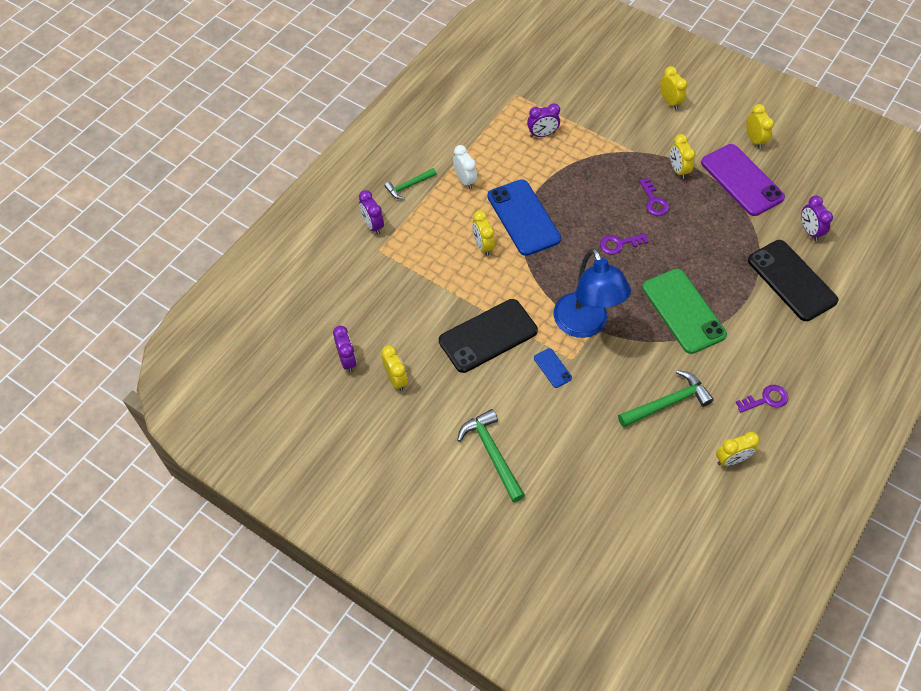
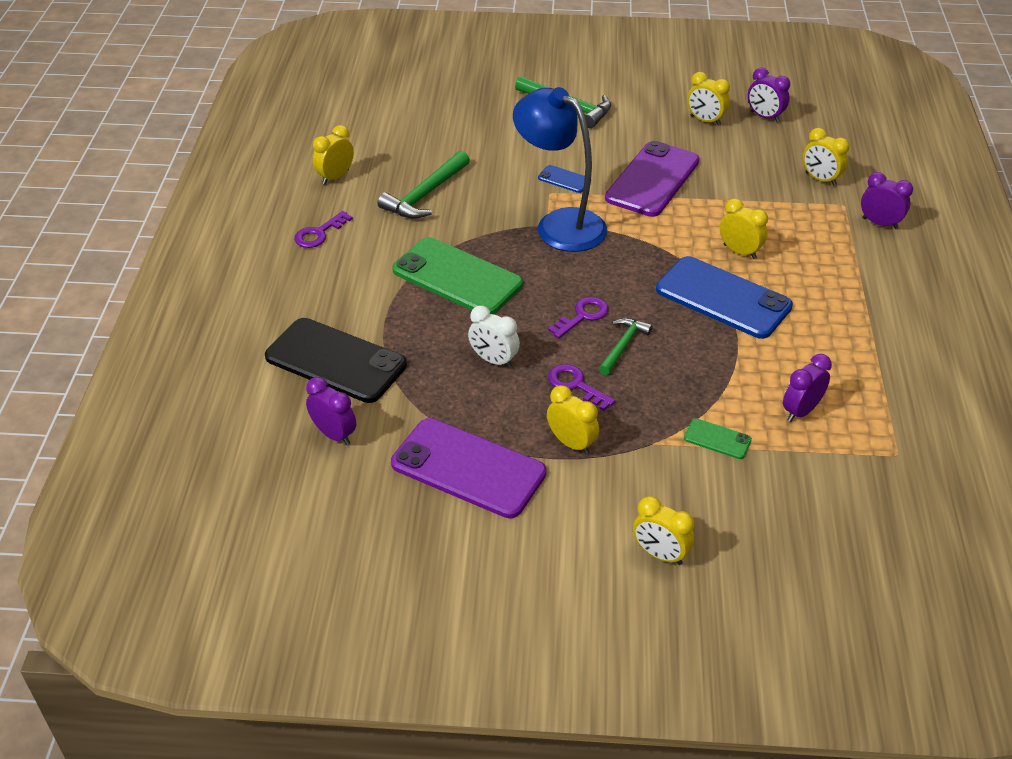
camera: 150 degrees right, 15 degrees down
green hammer [384,168,436,199] -> green hammer moved to [599,318,653,375]
black phone [439,299,538,373] -> purple phone [605,141,699,217]
white clock [453,145,477,189] -> white clock moved to [468,306,520,368]
yellow clock [746,104,774,149] -> yellow clock moved to [803,128,850,186]
none -> green phone [684,418,752,459]

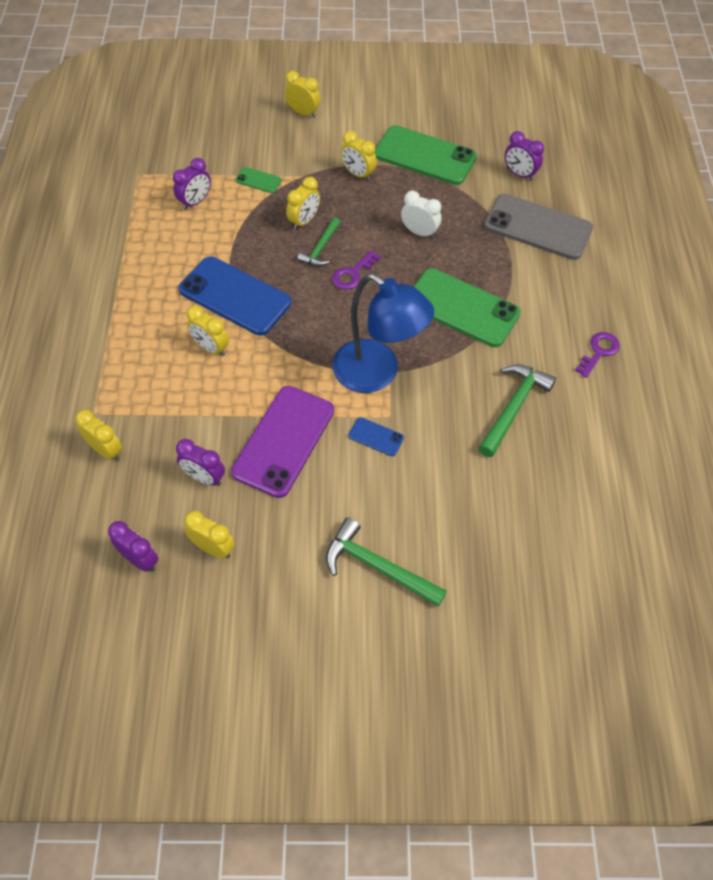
camera: 175 degrees right, 15 degrees up
black phone [265,318,407,403] -> grey phone [484,194,593,260]
yellow clock [313,125,354,184] -> yellow clock moved to [286,177,320,230]
purple phone [391,418,547,518] -> green phone [375,125,477,185]
purple key [548,364,615,411] -> none
purple clock [861,172,913,229] -> purple clock moved to [176,439,225,486]

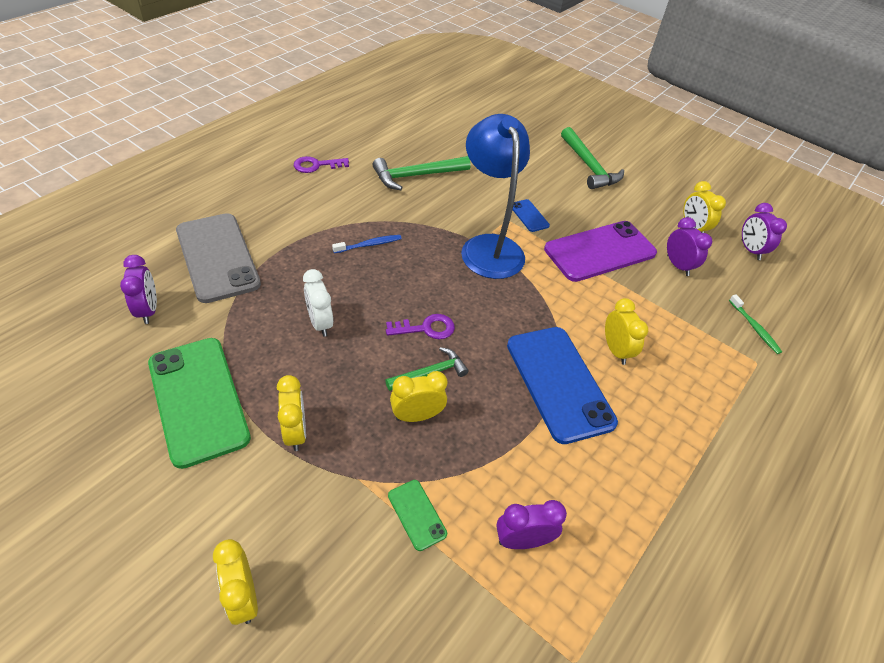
camera: 145 degrees left, 10 degrees down
yellow clock [75,409,122,461] -> green toothbrush [729,294,782,354]
green phone [413,268,521,347] -> blue toothbrush [332,235,402,253]

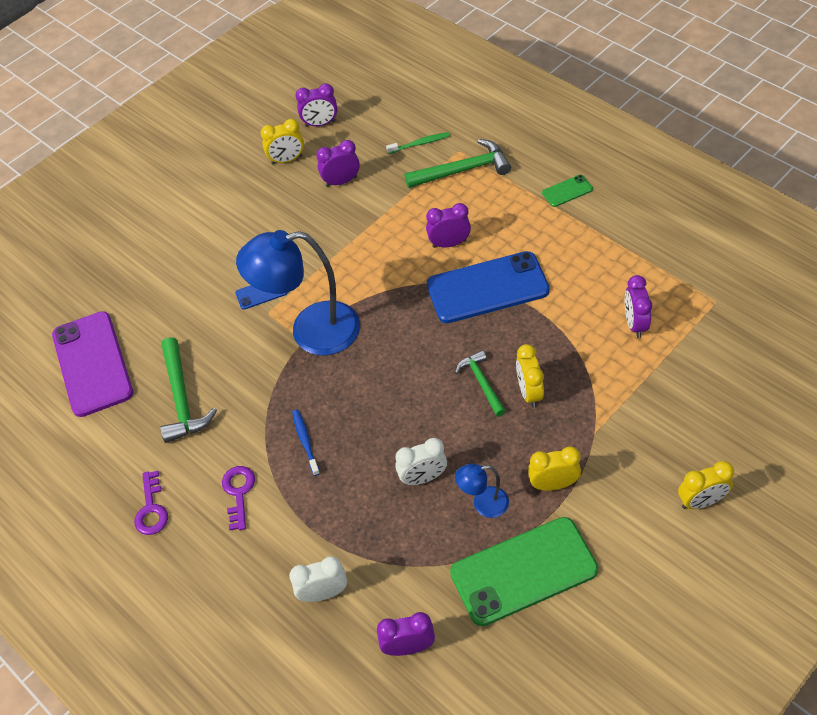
camera: 75 degrees left, 5 degrees up
grey phone [176,213,261,303] -> white clock [289,556,347,602]
purple key [386,314,455,339] -> purple key moved to [222,466,255,530]
green phone [388,480,447,551] -> green phone moved to [542,175,593,207]
purple phone [544,221,657,282] -> purple phone moved to [52,311,133,417]
green hammer [561,127,624,189] -> green hammer moved to [404,139,511,188]
yellow clock [605,298,648,365] -> purple clock [426,203,471,248]
none -> blue lamp [455,464,509,518]

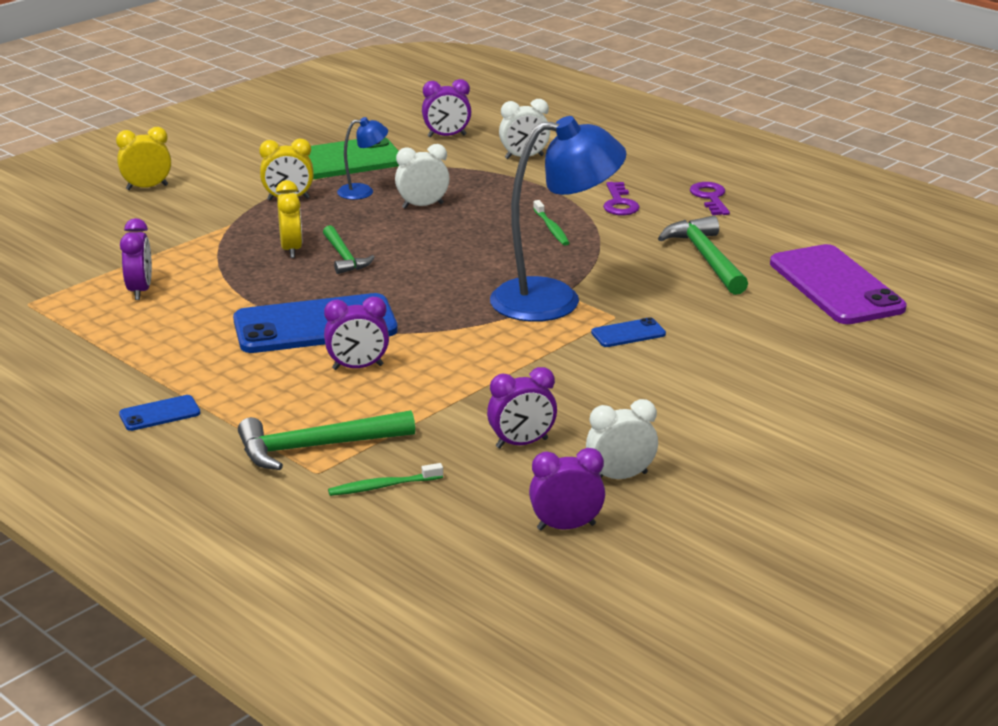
camera: 175 degrees right, 25 degrees down
yellow clock [261,119,304,165] -> white clock [586,399,658,479]
blue toothbrush [292,409,320,476] -> green toothbrush [533,200,569,246]
green phone [542,175,593,207] -> blue phone [119,395,200,431]

